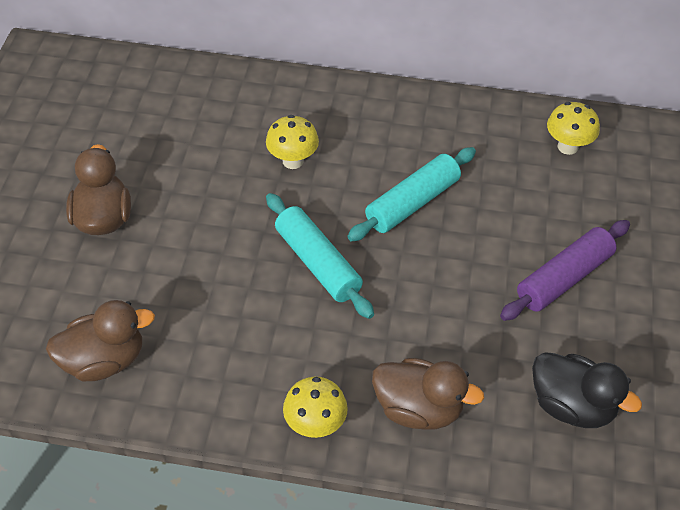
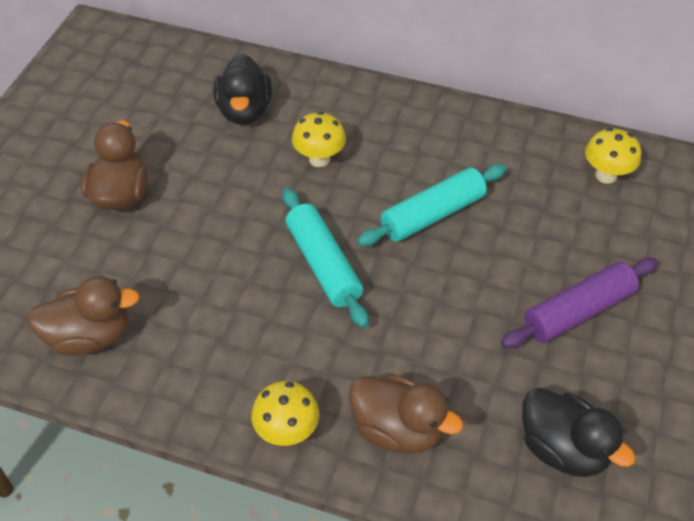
camera: 10 degrees right, 0 degrees up
none -> black duck [214,54,272,125]

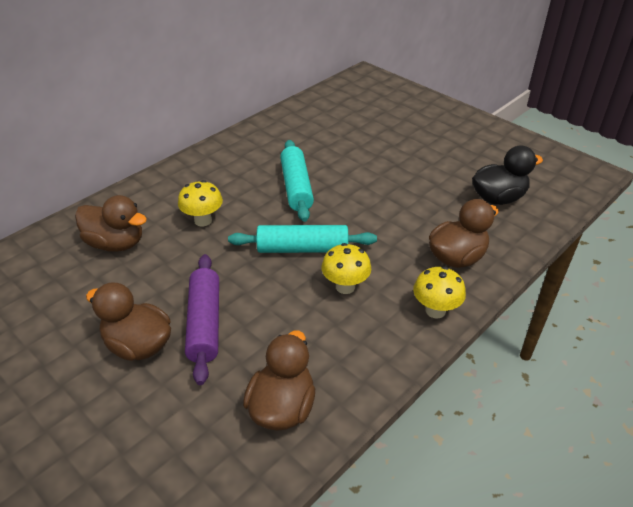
camera: 65 degrees left, 10 degrees down
black duck [214,54,272,125] -> brown duck [75,195,147,252]
purple rolling pin [501,257,658,348] -> purple rolling pin moved to [185,254,219,385]
yellow mushroom [585,128,641,184] -> yellow mushroom moved to [321,243,371,294]

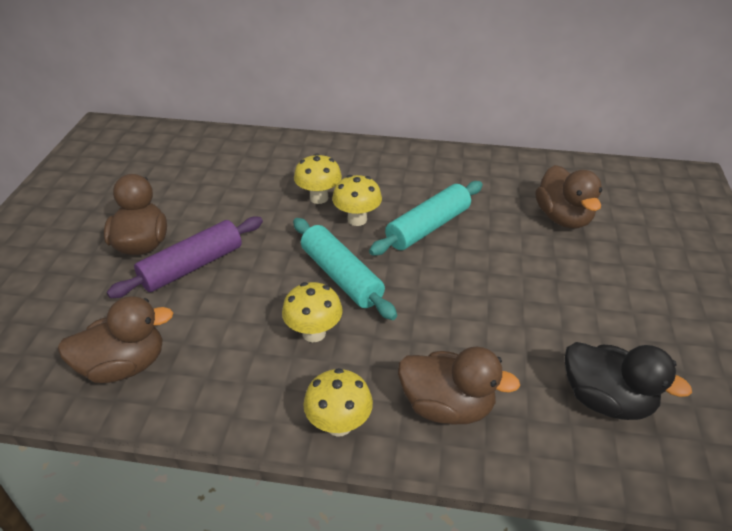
camera: 55 degrees right, 0 degrees up
brown duck [75,195,147,252] -> brown duck moved to [535,165,602,229]
none -> yellow mushroom [332,175,382,226]

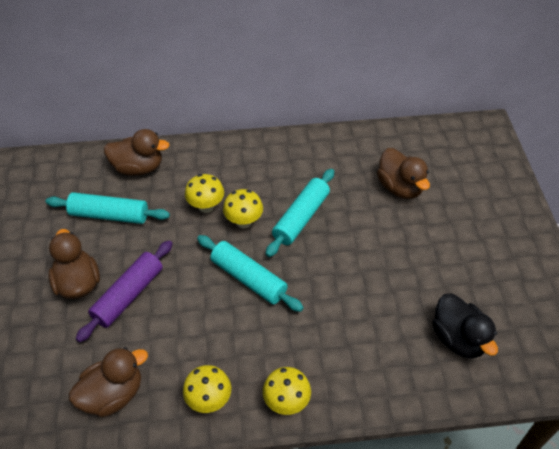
camera: 15 degrees left, 10 degrees up
yellow mushroom [282,282,343,342] -> yellow mushroom moved to [183,365,231,413]
brown duck [398,347,520,424] -> brown duck moved to [104,129,170,176]
black duck [565,342,692,420] -> black duck turned 45 degrees clockwise [432,294,498,358]
none -> turquoise rolling pin [45,192,170,224]

